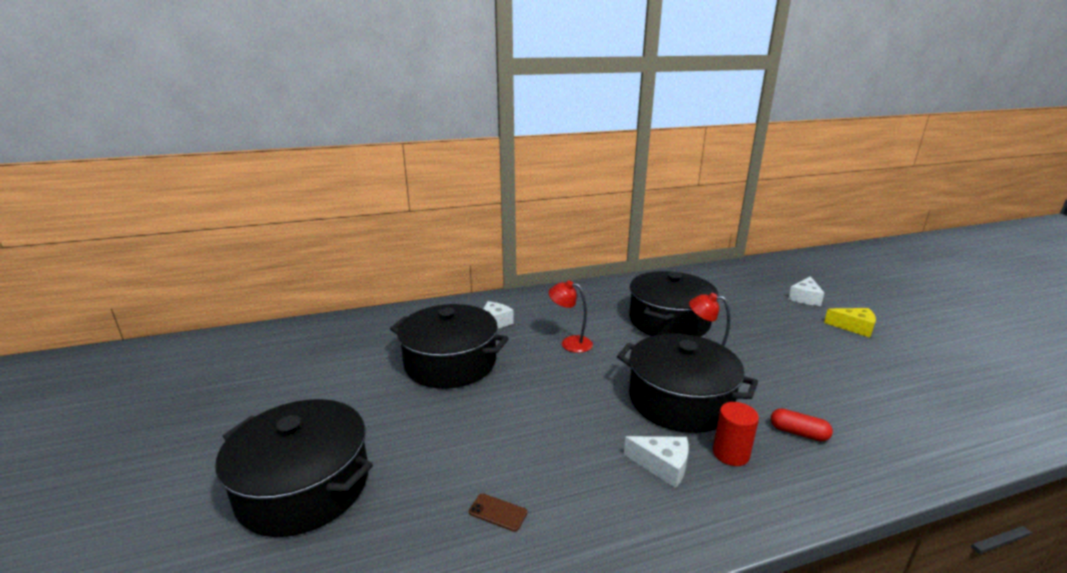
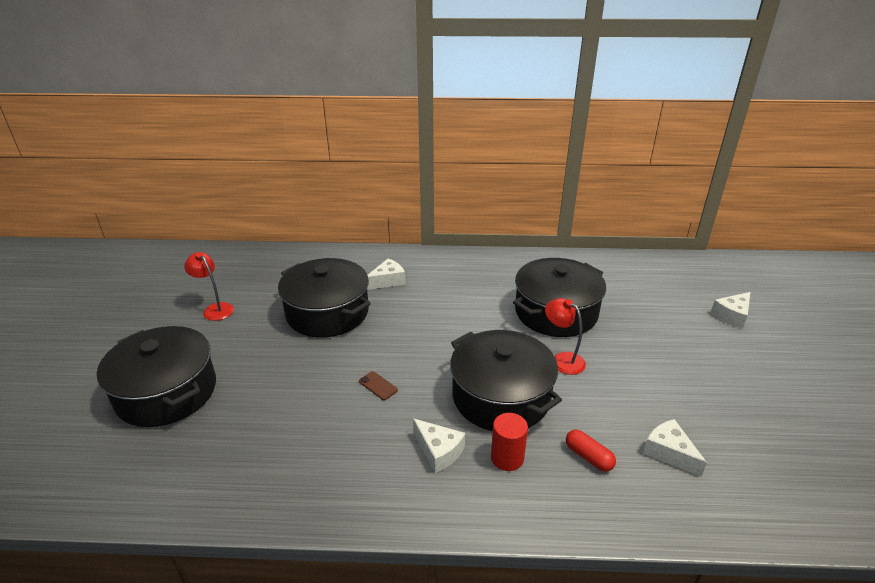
camera: 20 degrees right, 10 degrees up
brown phone [469,494,527,532] -> brown phone moved to [359,371,398,400]
red lamp [549,280,593,353] -> red lamp moved to [184,252,234,321]
yellow cheese [824,308,876,338] -> none
none -> white cheese [643,419,707,477]

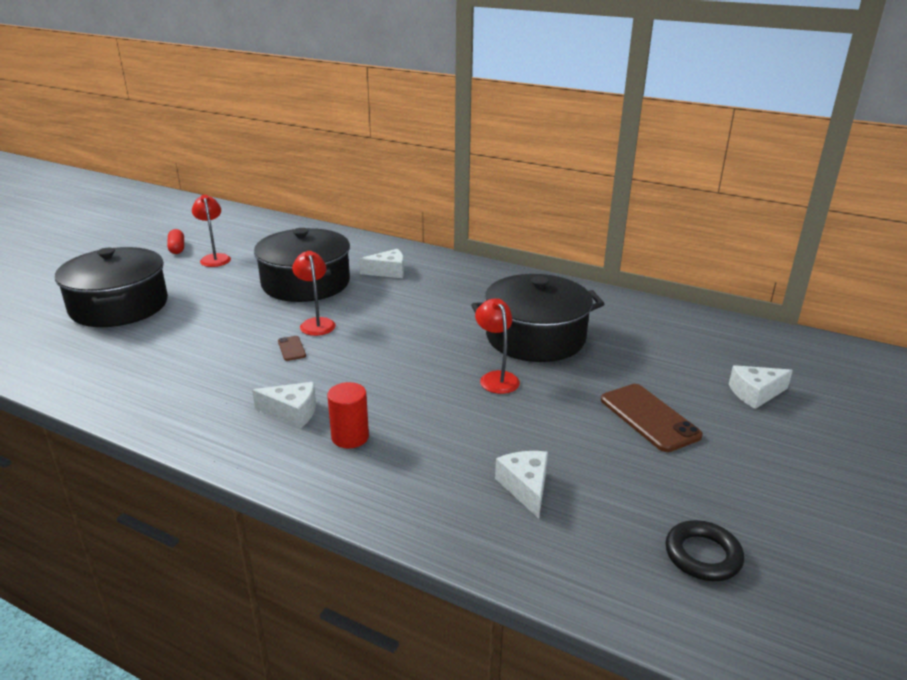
camera: 25 degrees right, 5 degrees down
white cheese [413,418,465,473] -> white cheese turned 60 degrees counterclockwise [252,382,316,428]
black pot [450,330,562,431] -> none
red capsule [566,429,616,472] -> red capsule moved to [167,229,184,254]
none -> red lamp [292,251,336,336]
none -> brown phone [601,384,703,452]
none -> black ring [665,520,744,581]

